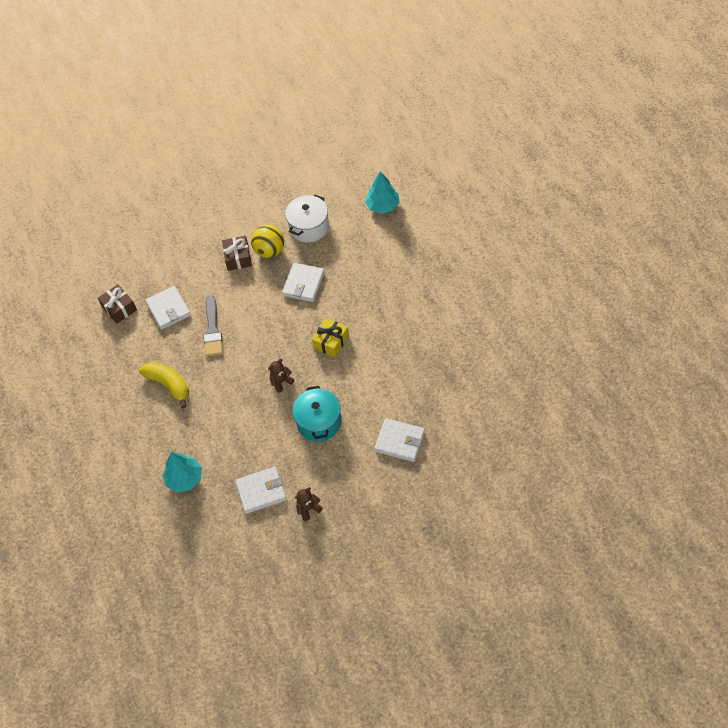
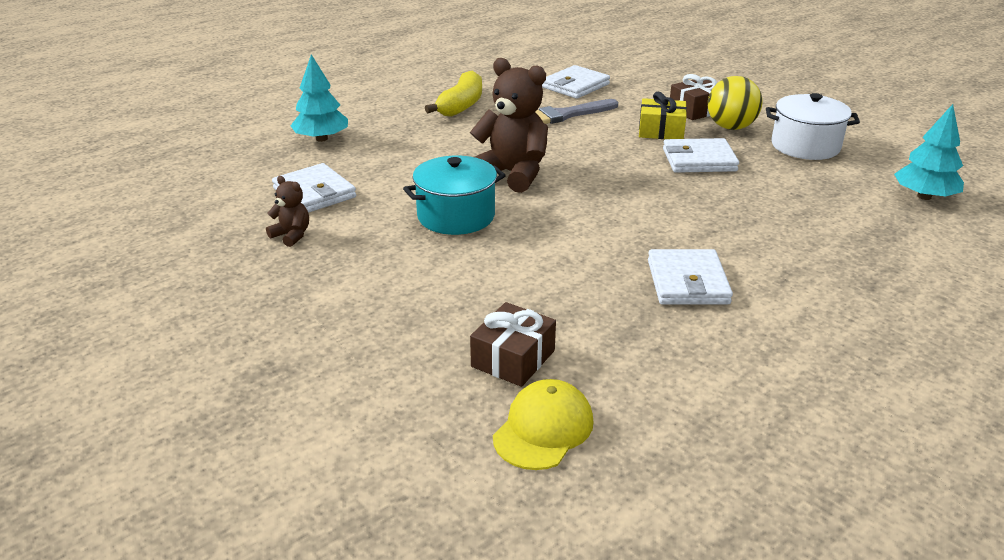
camera: 65 degrees right, 25 degrees down
brown gift [98,285,137,324] -> brown gift moved to [470,302,556,387]
brown teddy bear [268,359,295,393] -> brown teddy bear [470,58,548,193], size x2.09
yellow gift [312,318,349,358] -> yellow gift moved to [639,92,687,139]
white wallet [374,418,425,462] -> white wallet moved to [648,249,733,305]
none -> yellow cap [493,379,593,470]

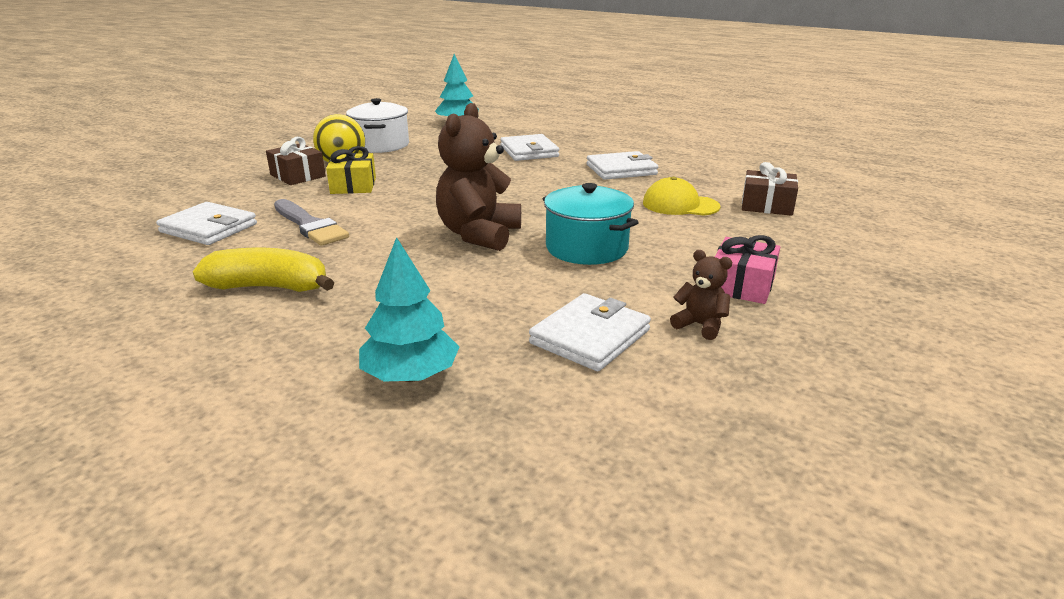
camera: 105 degrees left, 5 degrees down
brown teddy bear [266,176,309,247] -> brown teddy bear turned 105 degrees clockwise [670,250,732,340]
yellow cap [493,379,593,470] -> yellow cap moved to [643,177,721,216]
white wallet [663,138,739,173] -> white wallet moved to [500,134,559,161]
none -> pink gift [715,235,780,304]

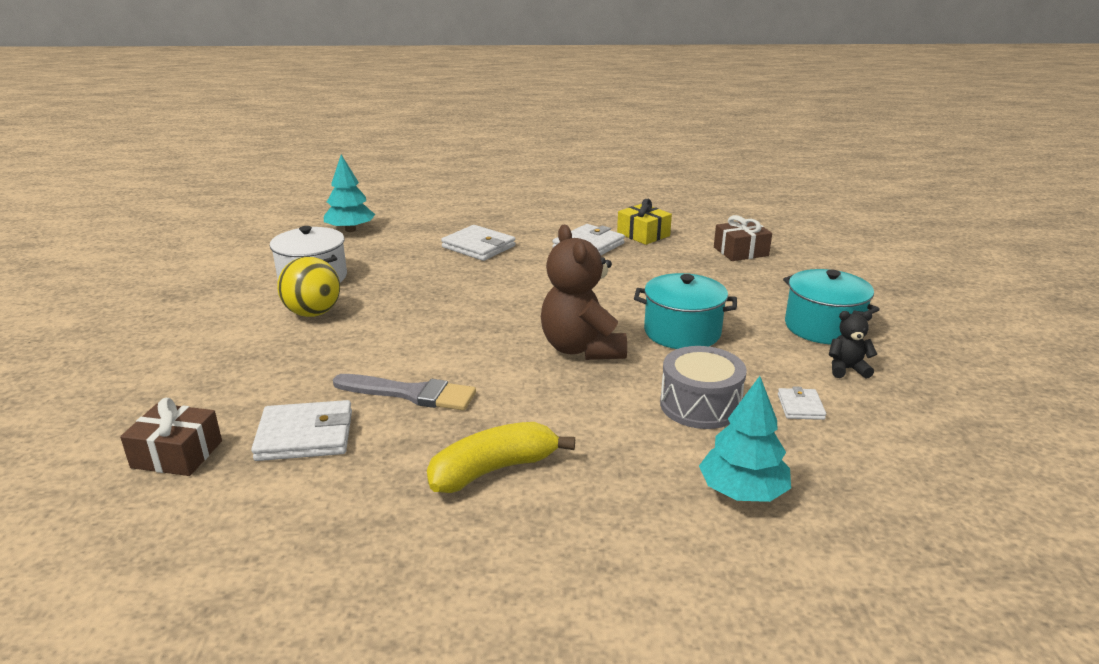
camera: 35 degrees left, 0 degrees up
brown gift [266,137,326,185] -> brown gift moved to [120,398,222,476]
yellow gift [326,146,376,194] -> yellow gift moved to [617,199,672,245]
white wallet [529,293,651,371] -> white wallet [778,386,826,420], size x0.54
yellow cap [643,177,721,216] -> none
brown teddy bear [670,250,732,340] -> black teddy bear [829,311,877,378]
pink gift [715,235,780,304] -> turquoise pot [783,269,880,344]
none -> grey drum [660,346,747,429]

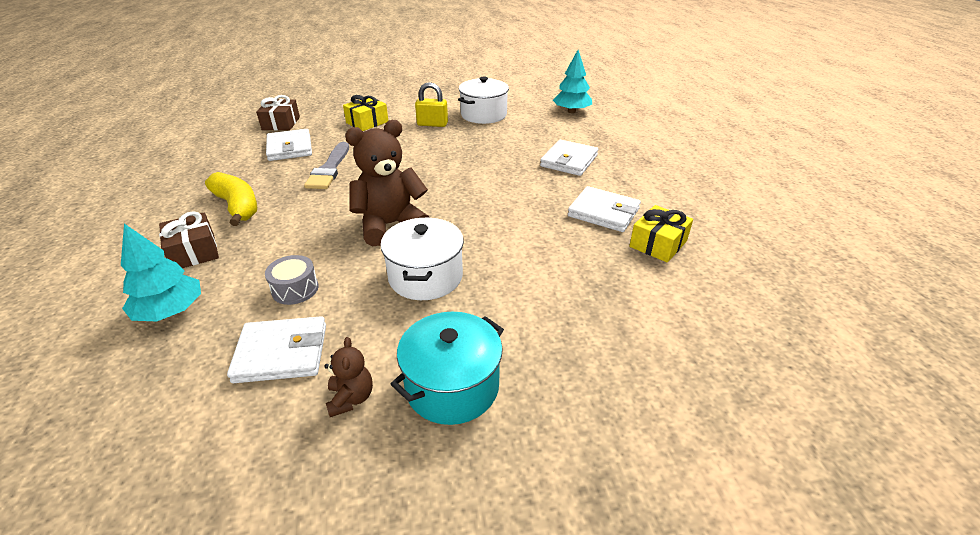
camera: 80 degrees right, 10 degrees up
yellow ball [277,257,340,317] -> yellow padlock [415,82,448,127]
turquoise pot [634,273,737,349] -> white pot [380,218,464,300]
grey drum [660,346,747,429] -> grey drum [265,255,319,305], size x0.66
brown gift [714,215,772,261] -> brown gift moved to [159,211,219,268]
white wallet [778,386,826,420] -> white wallet [227,316,326,383], size x1.86
black teddy bear [829,311,877,378] -> brown teddy bear [324,337,373,417]
none -> yellow gift [343,95,388,131]

